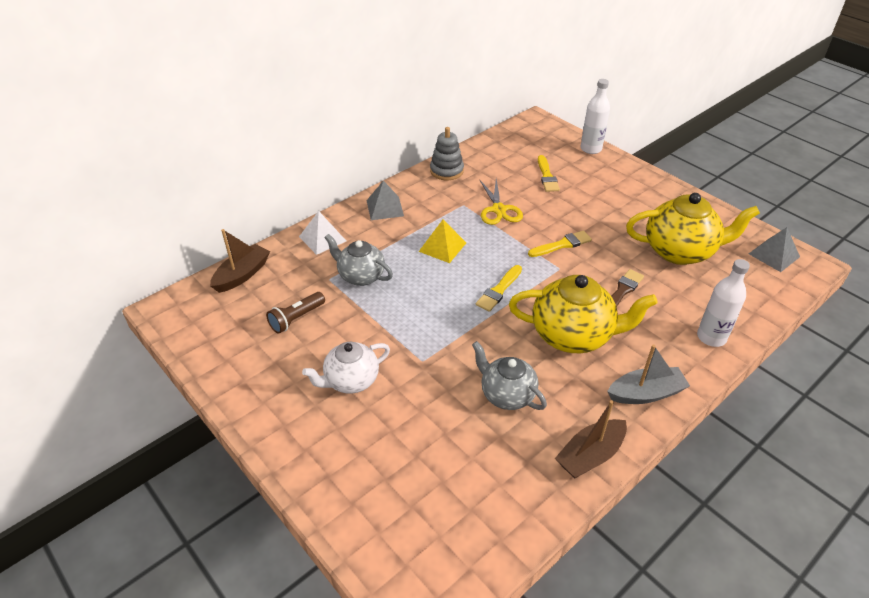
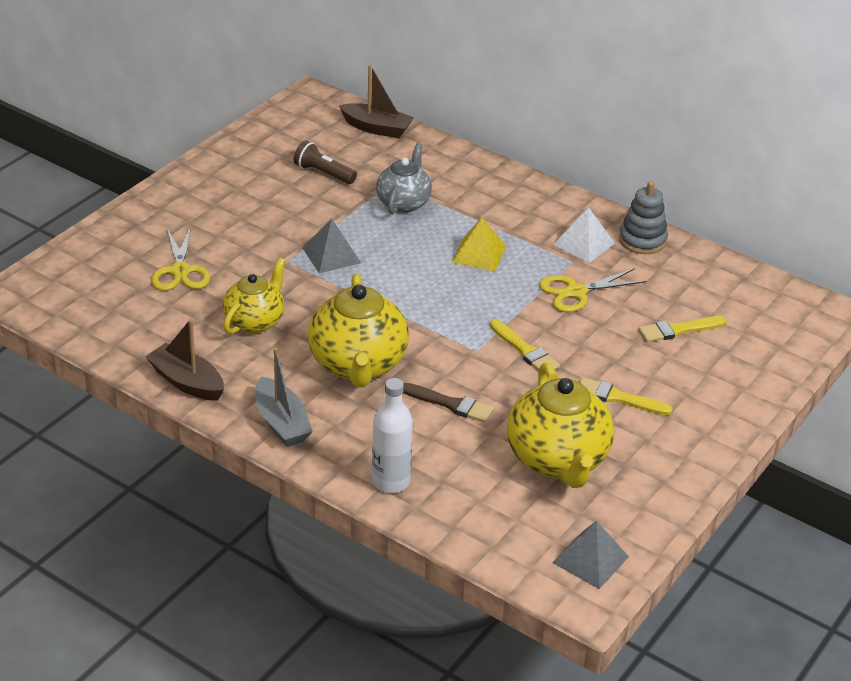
camera: 75 degrees right, 5 degrees down
white pyramid [299,211,346,255] -> white pyramid moved to [553,207,615,263]
white teapot [302,342,390,394] -> none
grey pyramid [366,181,404,220] -> grey pyramid moved to [303,218,361,273]
grey teapot [472,341,547,410] -> yellow teapot [223,257,286,334]
yellow brush [476,265,522,312] -> yellow brush moved to [579,377,673,415]
white bottle [581,79,610,154] -> none
none -> yellow scissors [151,226,210,291]

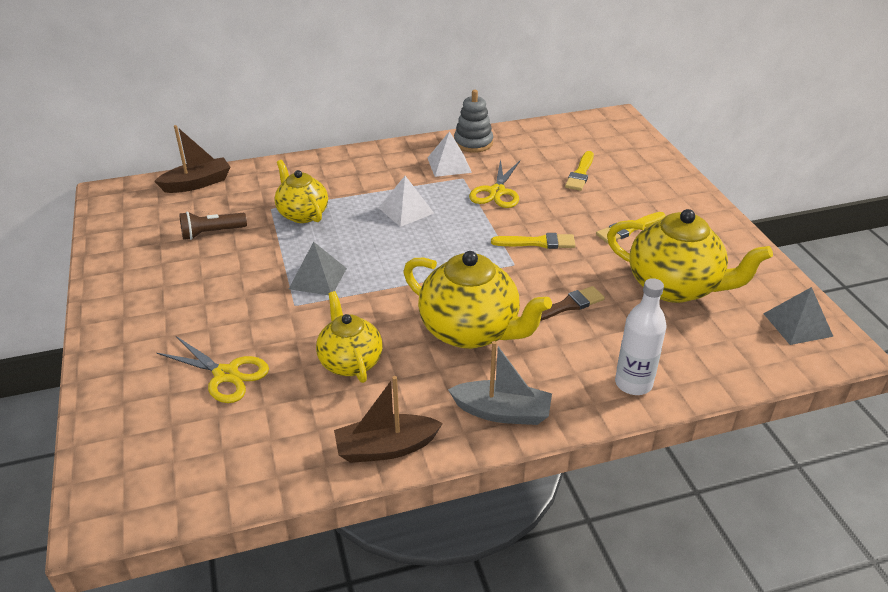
camera: 50 degrees left, 0 degrees up
grey teapot [376,143,432,214] -> yellow teapot [275,160,328,223]
yellow pyramid [451,218,507,272] -> white pyramid [379,176,434,227]

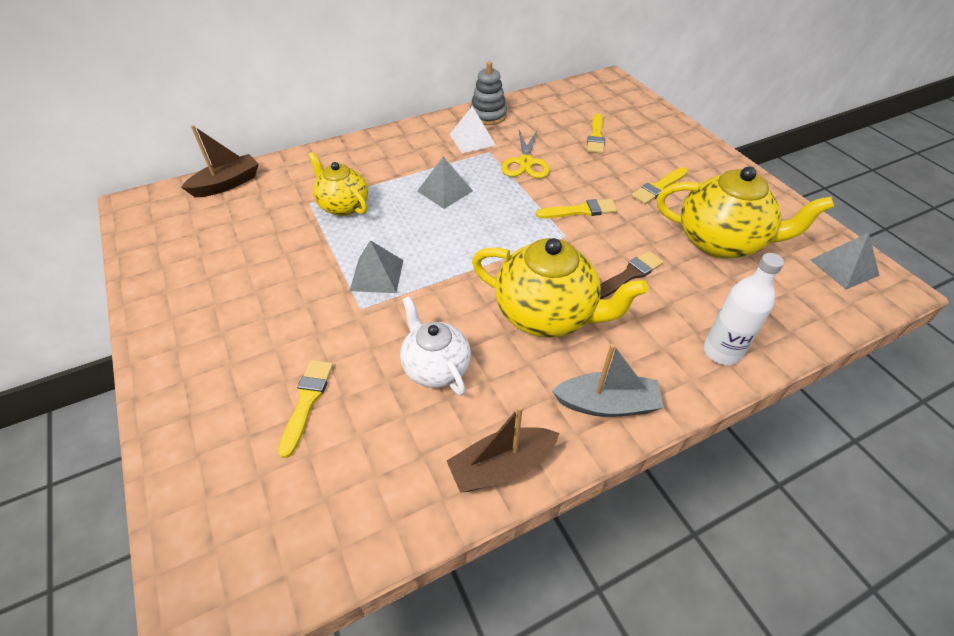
camera: 10 degrees left, 10 degrees up
yellow scissors [157,336,269,403] -> yellow brush [278,360,333,458]
brown flashlight [179,212,247,240] -> none
yellow teapot [316,291,383,383] -> white teapot [400,296,471,396]
white pyramid [379,176,434,227] -> grey pyramid [417,157,473,209]

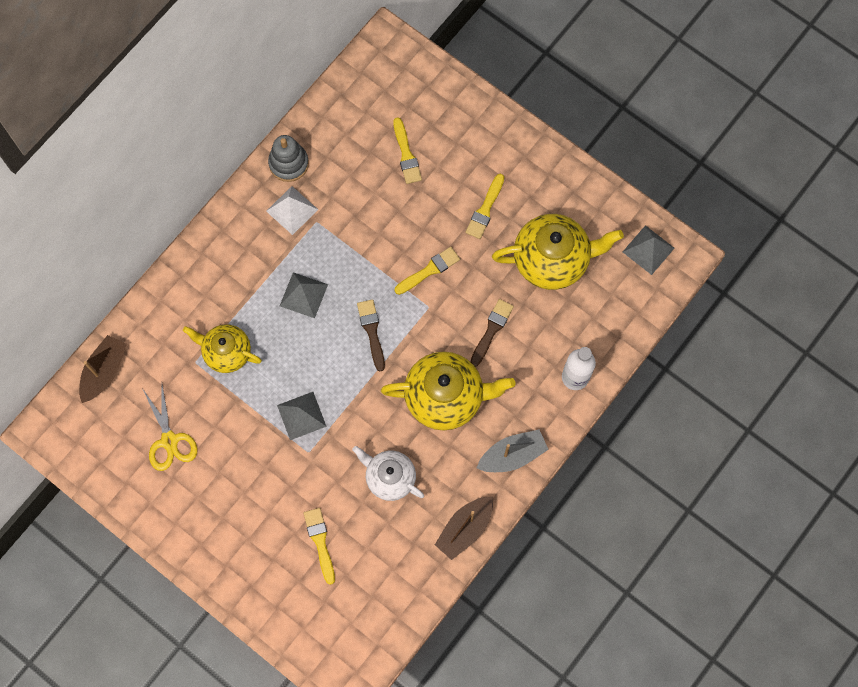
camera: 25 degrees left, 25 degrees up
yellow scissors [501,129,550,178] -> yellow scissors moved to [142,385,197,471]
none -> brown brush [357,299,385,371]

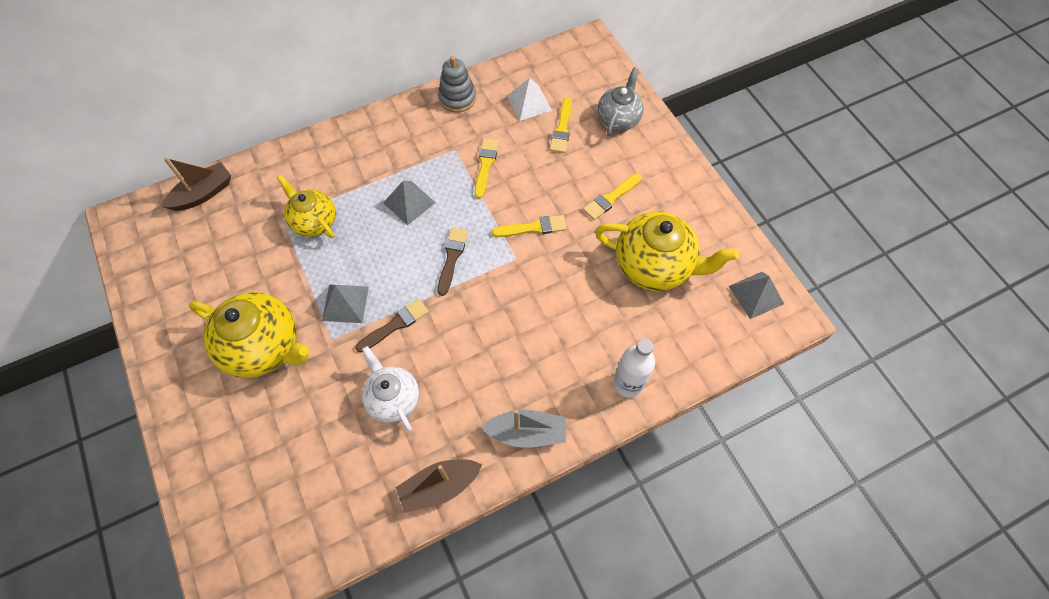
camera: 25 degrees right, 10 degrees down
yellow scissors [142,385,197,471] -> none
white pyramid [266,186,318,235] -> white pyramid moved to [507,78,552,121]
yellow brush [303,508,335,585] -> yellow brush moved to [475,138,499,199]
yellow teapot [381,352,515,430] -> yellow teapot moved to [189,292,309,378]
brown brush [470,299,514,367] -> brown brush moved to [355,299,429,352]
none -> grey teapot [598,67,644,136]

